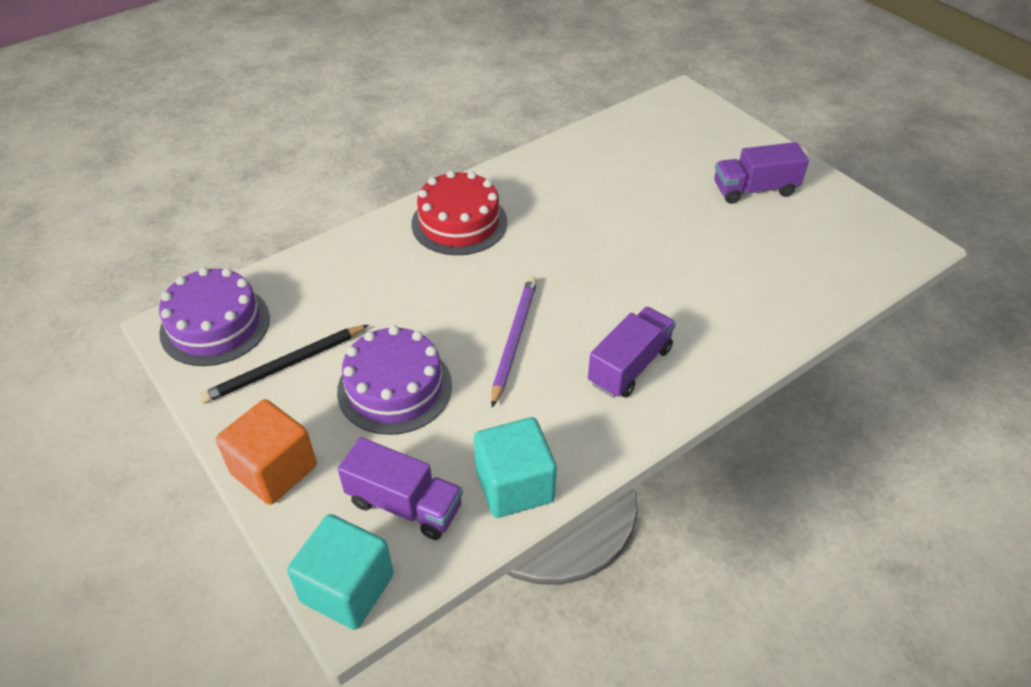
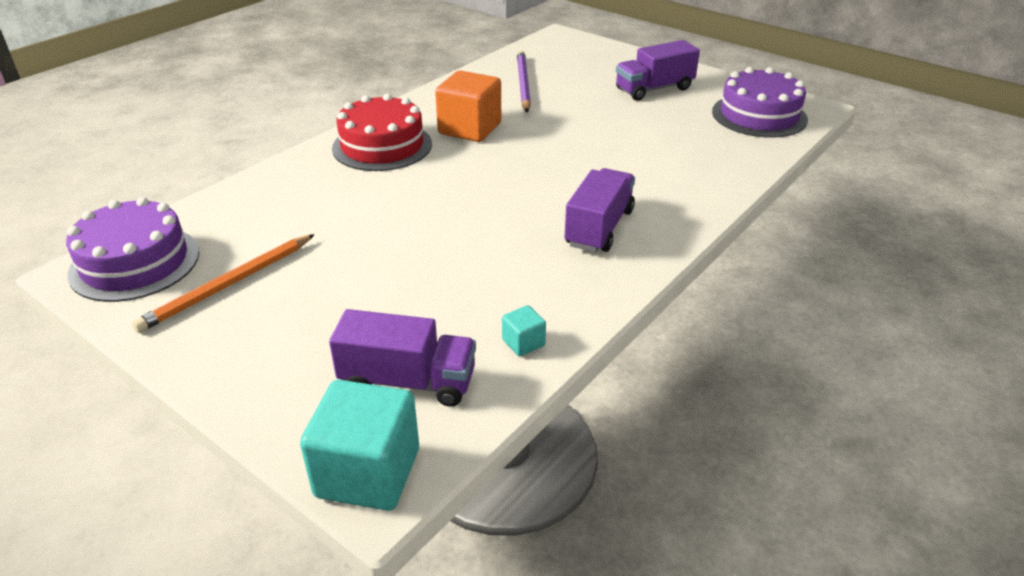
camera: 15 degrees left, 10 degrees down
black pencil [199,325,368,404] -> orange pencil [132,234,315,333]
orange cube [216,399,317,505] -> orange cube moved to [435,71,501,142]
purple cake [337,326,452,435] -> purple cake moved to [712,67,808,138]
turquoise cube [474,417,557,518] -> turquoise cube [502,305,546,356], size x0.45
purple pencil [491,276,537,407] -> purple pencil moved to [517,51,531,112]

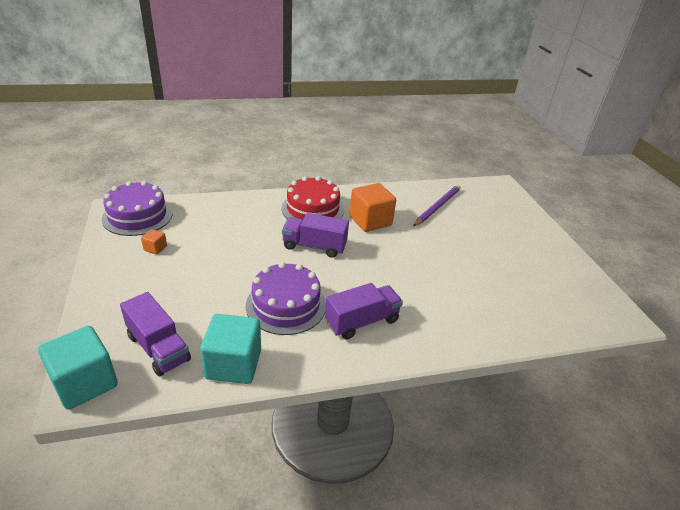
camera: 35 degrees right, 0 degrees up
orange pencil [132,234,315,333] -> orange cube [141,229,167,255]
turquoise cube [502,305,546,356] -> turquoise cube [200,314,261,384], size x2.20
purple truck [616,40,700,101] -> purple truck moved to [282,213,349,258]
purple cake [712,67,808,138] -> purple cake moved to [246,262,326,335]

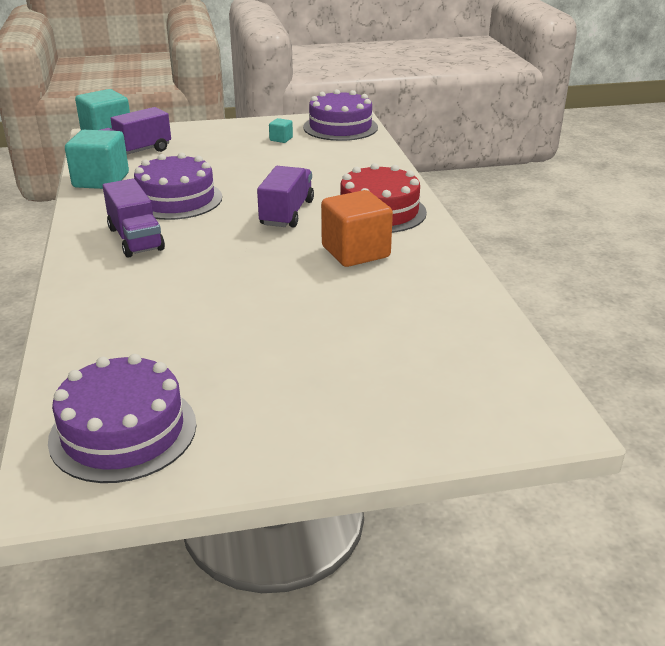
camera: 95 degrees right, 5 degrees down
orange cube [141,229,167,255] -> turquoise cube [269,118,293,143]
purple pencil [413,185,461,226] -> none
none -> purple cake [48,354,196,483]

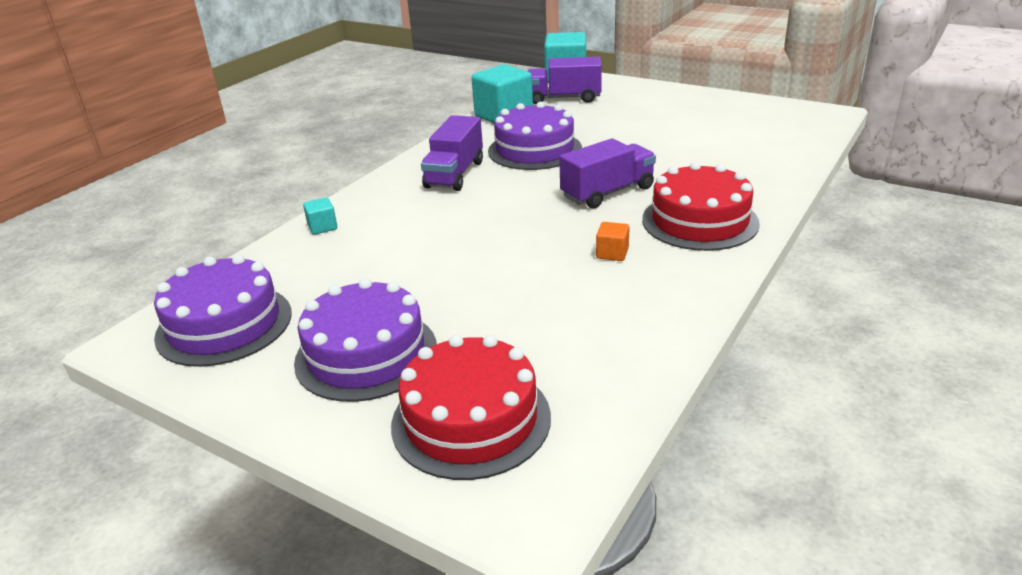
camera: 45 degrees right, 0 degrees up
turquoise cube [269,118,293,143] -> turquoise cube moved to [303,197,337,235]
purple cake [303,89,378,141] -> purple cake moved to [294,278,437,402]
orange cube [321,190,393,267] -> orange cube [596,222,629,261], size x0.45
none -> red cake [391,335,551,480]

